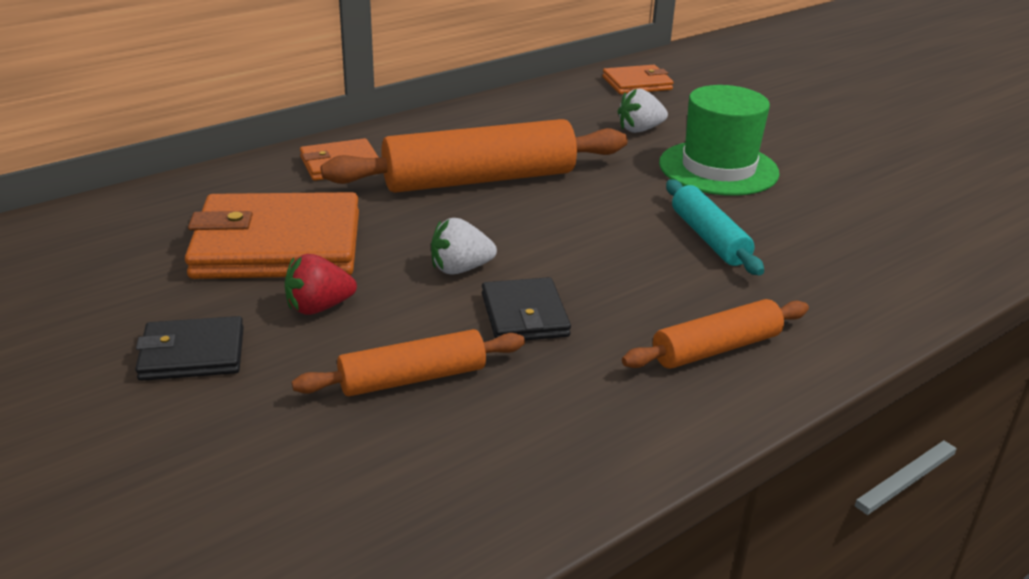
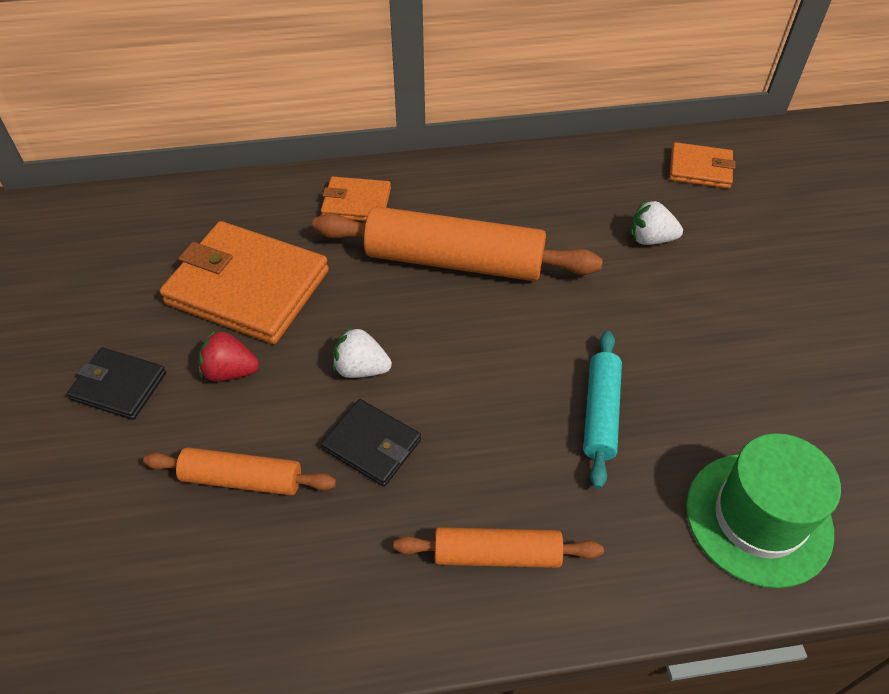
camera: 30 degrees right, 20 degrees up
black wallet [482,277,571,340] -> black wallet turned 75 degrees counterclockwise [321,399,421,487]
green hat [659,85,779,196] -> green hat moved to [686,433,841,588]

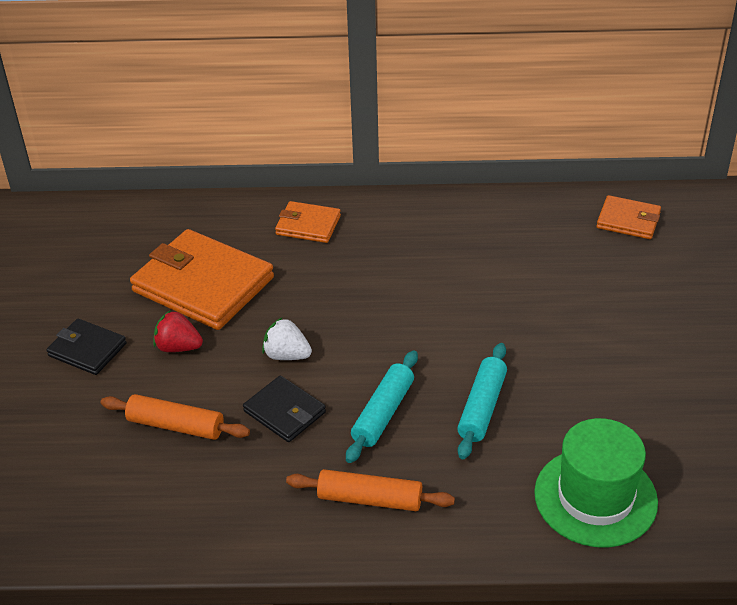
camera: 10 degrees right, 10 degrees down
orange rolling pin [312,206,603,281] -> none
white strawberry [630,200,683,245] -> none
none -> turquoise rolling pin [346,350,418,463]

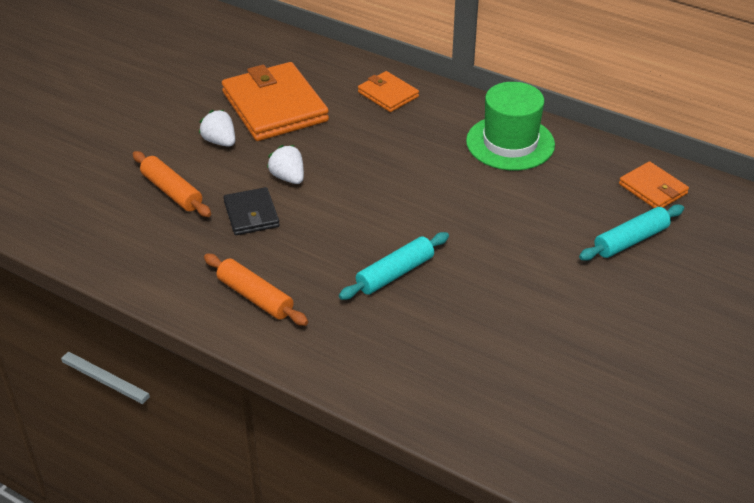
camera: 30 degrees right, 0 degrees up
black wallet [46,319,127,375] -> none
red strawberry [153,310,203,352] -> white strawberry [199,110,235,147]
turquoise rolling pin [346,350,418,463] -> turquoise rolling pin moved to [579,204,684,261]
green hat [534,418,658,548] -> green hat moved to [466,82,555,170]

